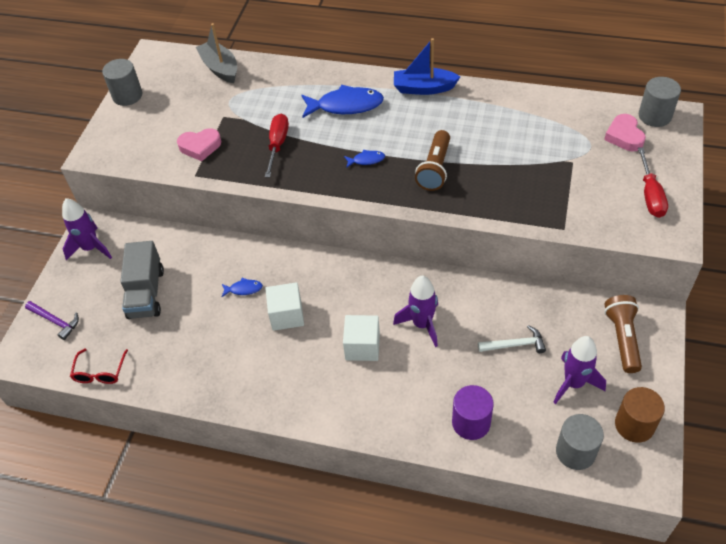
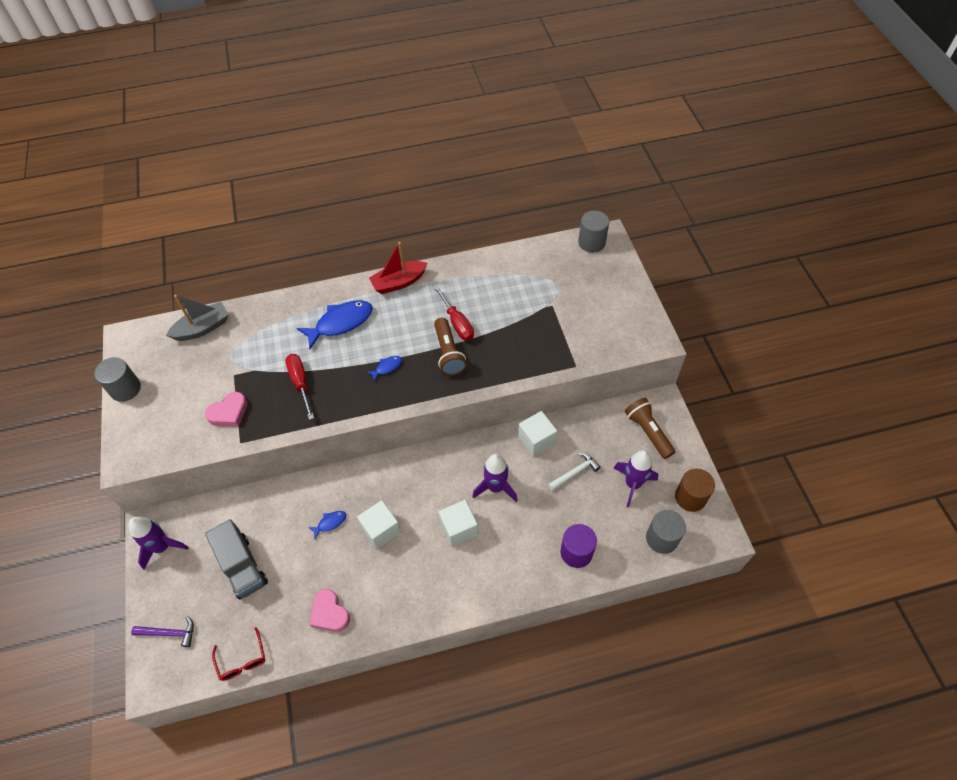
camera: 30 degrees left, 5 degrees up
grey boat [196,23,237,83] -> grey boat turned 120 degrees clockwise [166,295,229,341]
blue boat [394,38,460,95] -> red boat [369,242,428,294]
pink heart [604,114,646,151] -> pink heart moved to [309,589,350,632]
red screwdriver [638,147,668,218] -> red screwdriver moved to [434,285,474,341]
none -> white cube [518,411,557,457]

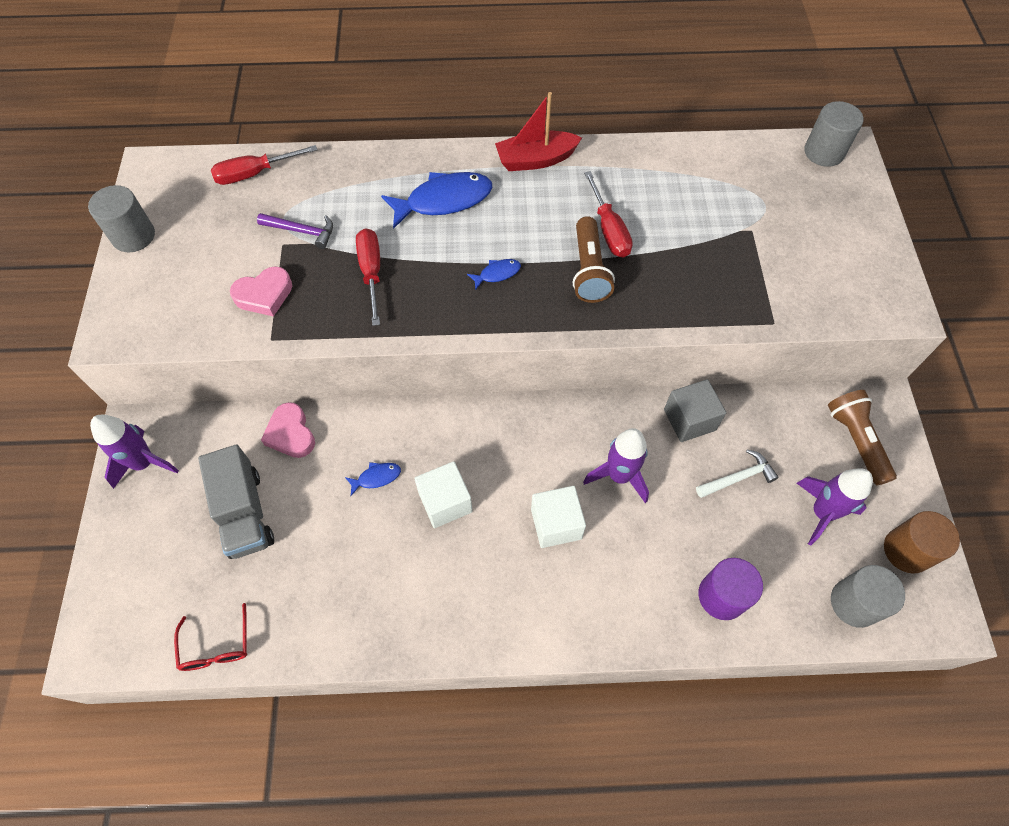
camera: 10 degrees right, 5 degrees up
purple hammer [131,616,194,647] -> purple hammer moved to [257,213,333,249]
grey boat [166,295,229,341] -> red screwdriver [211,145,317,185]
pink heart [309,589,350,632] -> pink heart moved to [261,402,315,458]
white cube [518,411,557,457] -> grey cube [664,379,726,442]

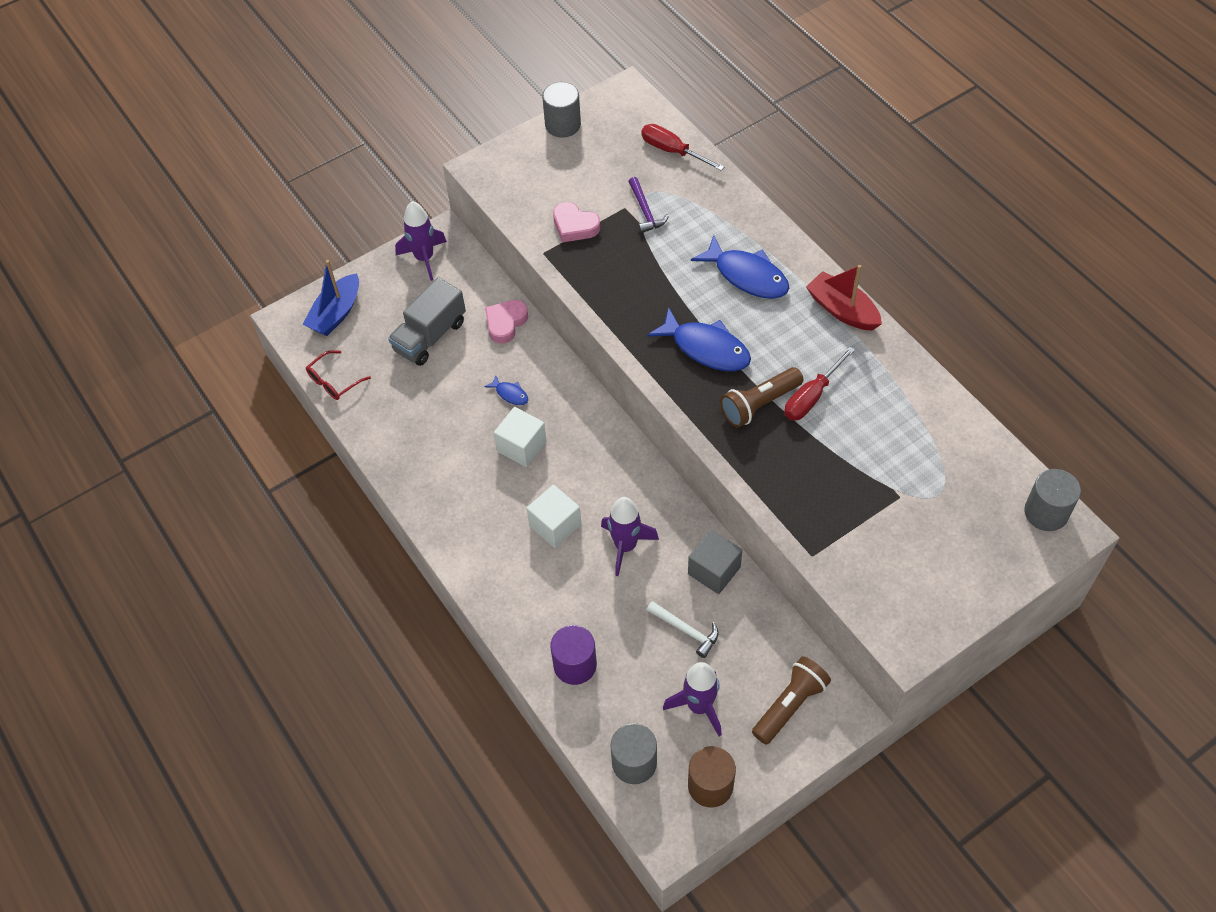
camera: 60 degrees right, 5 degrees down
red screwdriver [356,228,380,326] -> none
blue fish [467,259,521,290] -> blue fish [647,307,751,371], size x2.14
none -> blue boat [302,260,359,336]

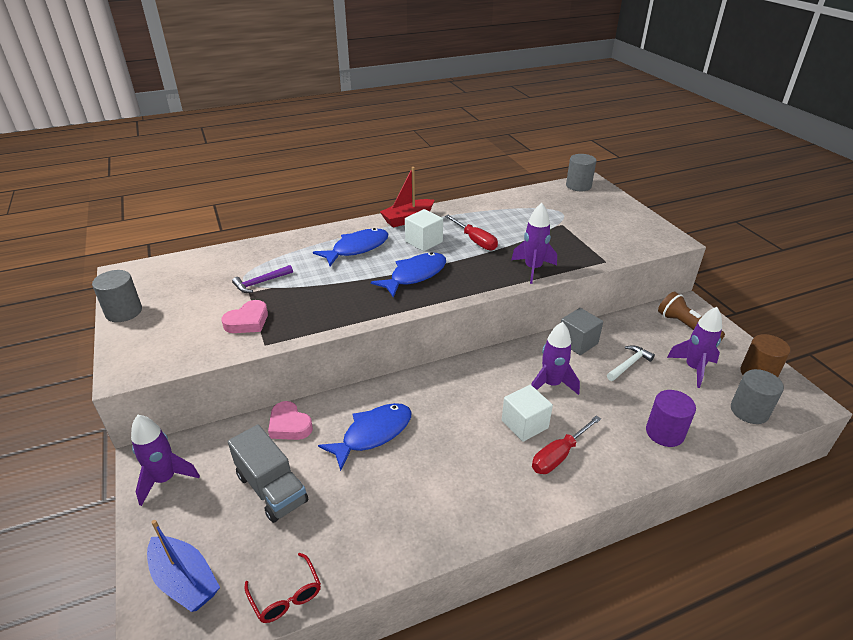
camera: 80 degrees left, 20 degrees down
blue fish [485,375,528,405] -> blue fish [318,403,412,471], size x2.14
white cube [494,407,547,467] -> white cube moved to [405,209,443,251]
purple hammer [628,177,669,233] -> purple hammer turned 150 degrees clockwise [232,265,293,293]
red screwdriver [641,124,724,171] -> red screwdriver moved to [532,415,601,474]
brown flashlight [720,367,803,427] -> none
none -> purple rocket [511,203,557,284]

